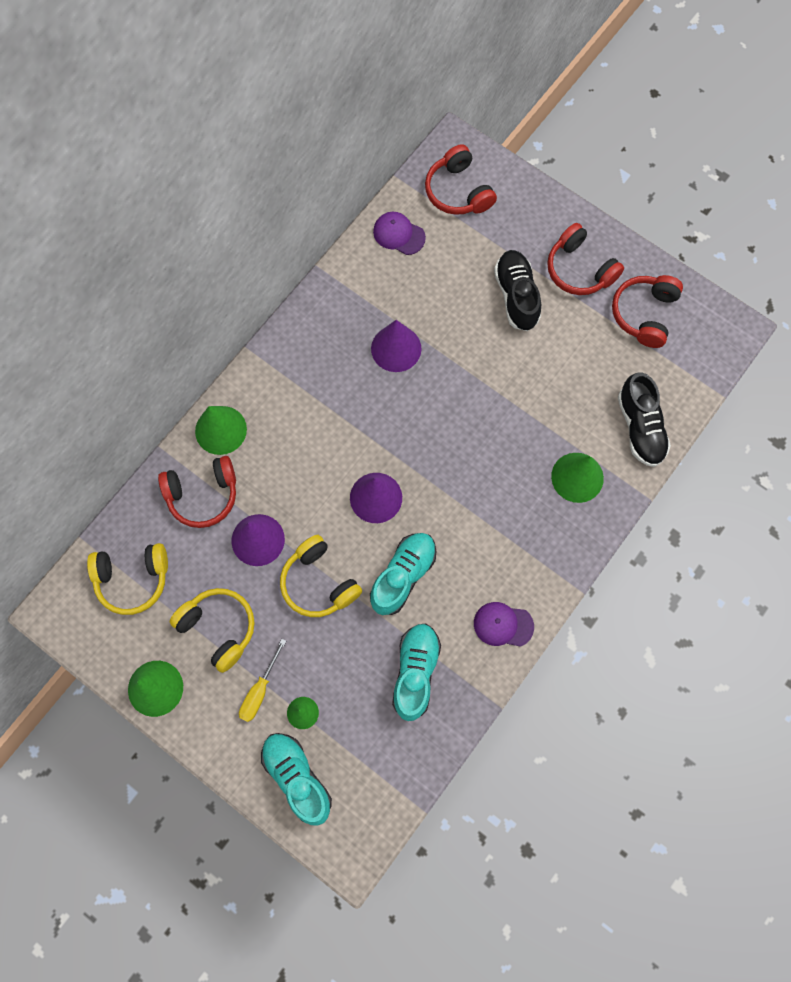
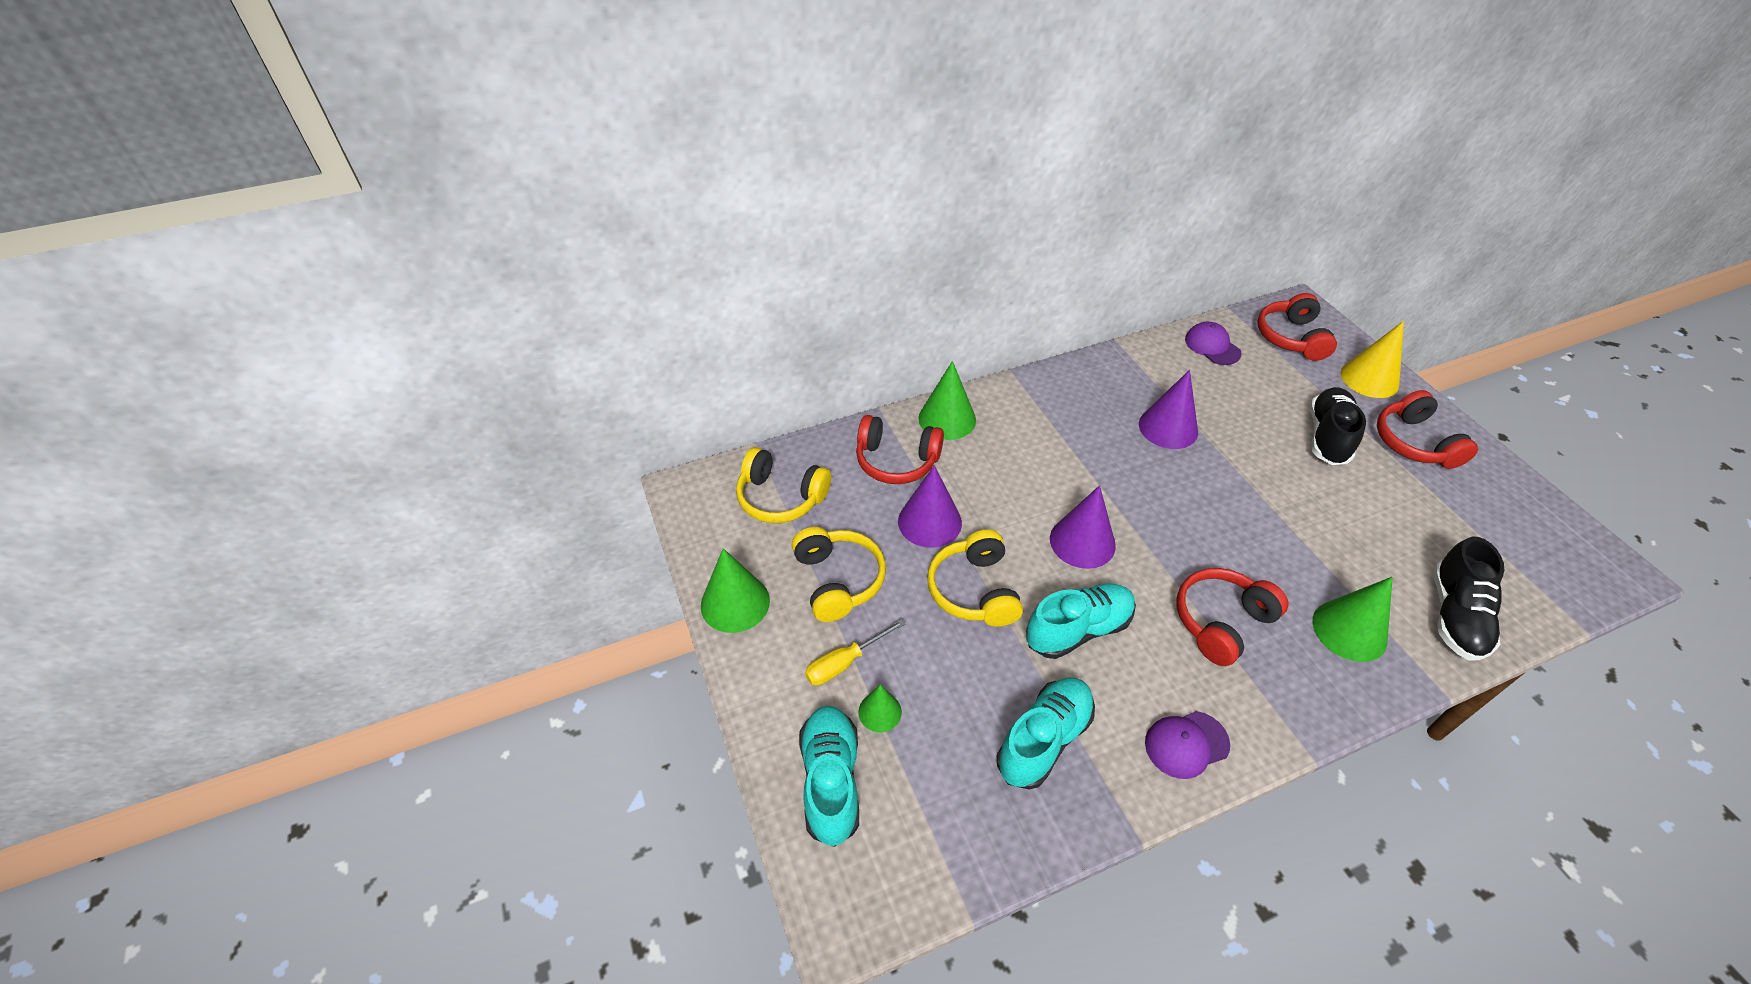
camera: 30 degrees right, 25 degrees down
purple cap [474,602,534,647] -> purple cap turned 60 degrees counterclockwise [1145,711,1230,779]
red headphones [612,275,683,348] -> red headphones moved to [1177,568,1288,666]
none -> yellow cone [1341,321,1404,398]

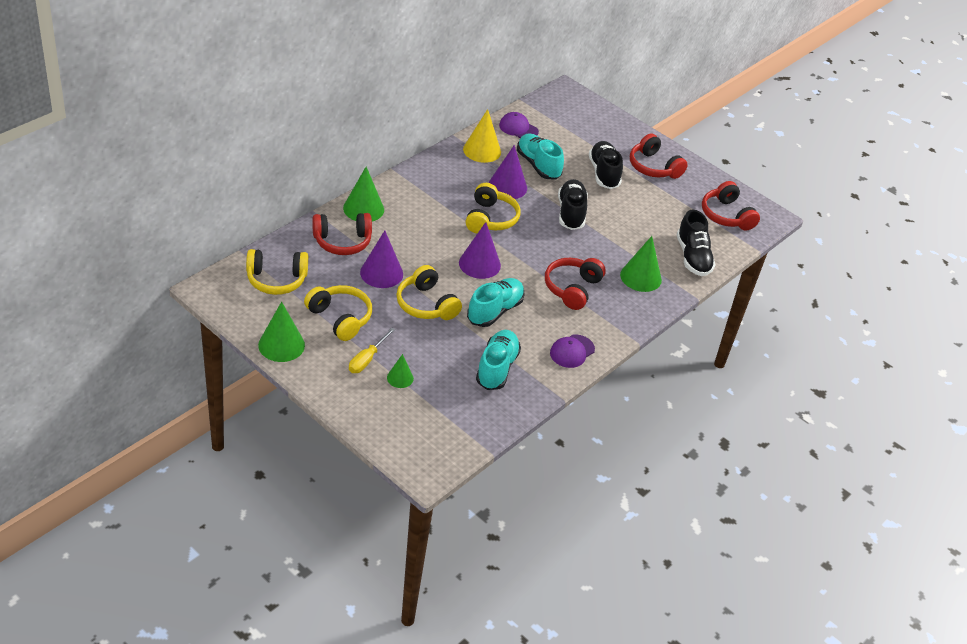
camera: 30 degrees left, 5 degrees down
turquoise shoe [799,706,859,847] -> turquoise shoe moved to [517,133,564,180]
red headphones [1257,293,1337,361] -> red headphones moved to [702,181,760,231]
yellow cone [1341,321,1404,398] -> yellow cone moved to [463,109,501,163]
none -> yellow headphones [466,183,521,233]
none -> black shoe [558,179,588,230]

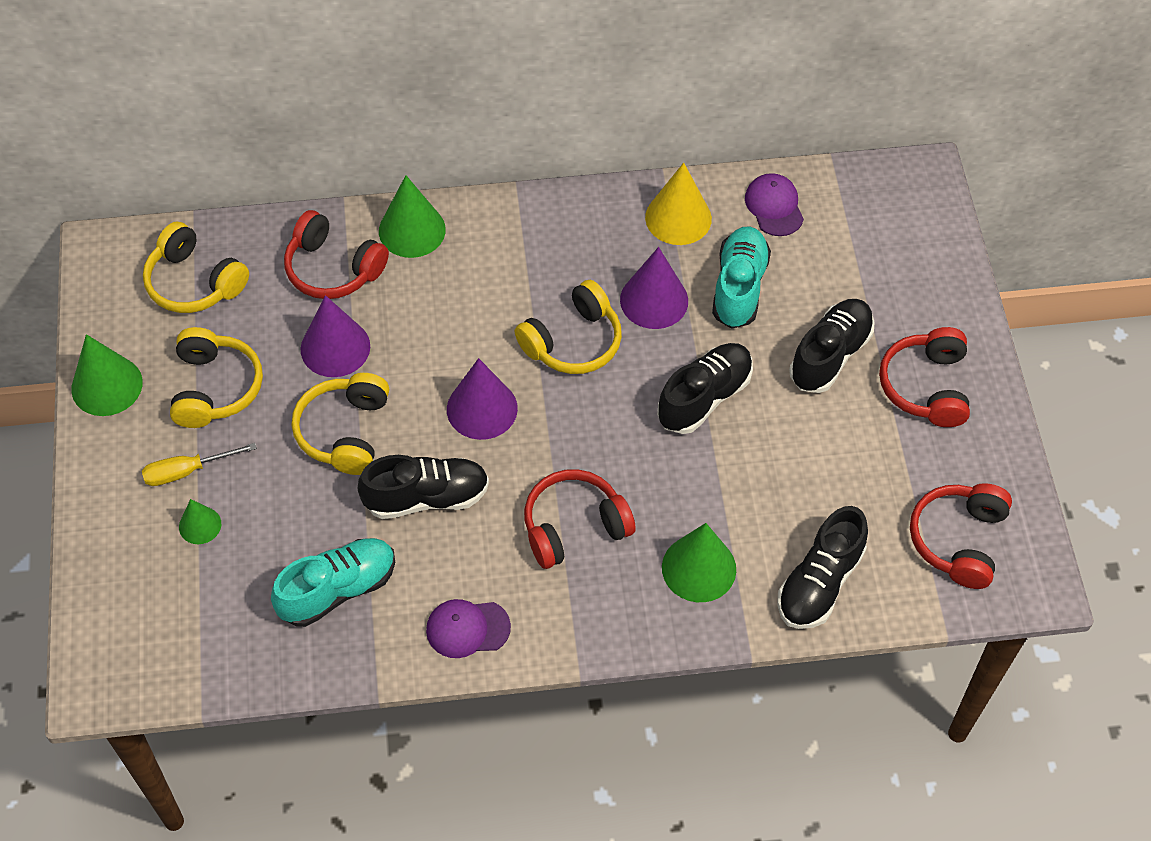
camera: 45 degrees right, 15 degrees up
turquoise shoe [467,278,525,327] -> black shoe [358,455,489,519]

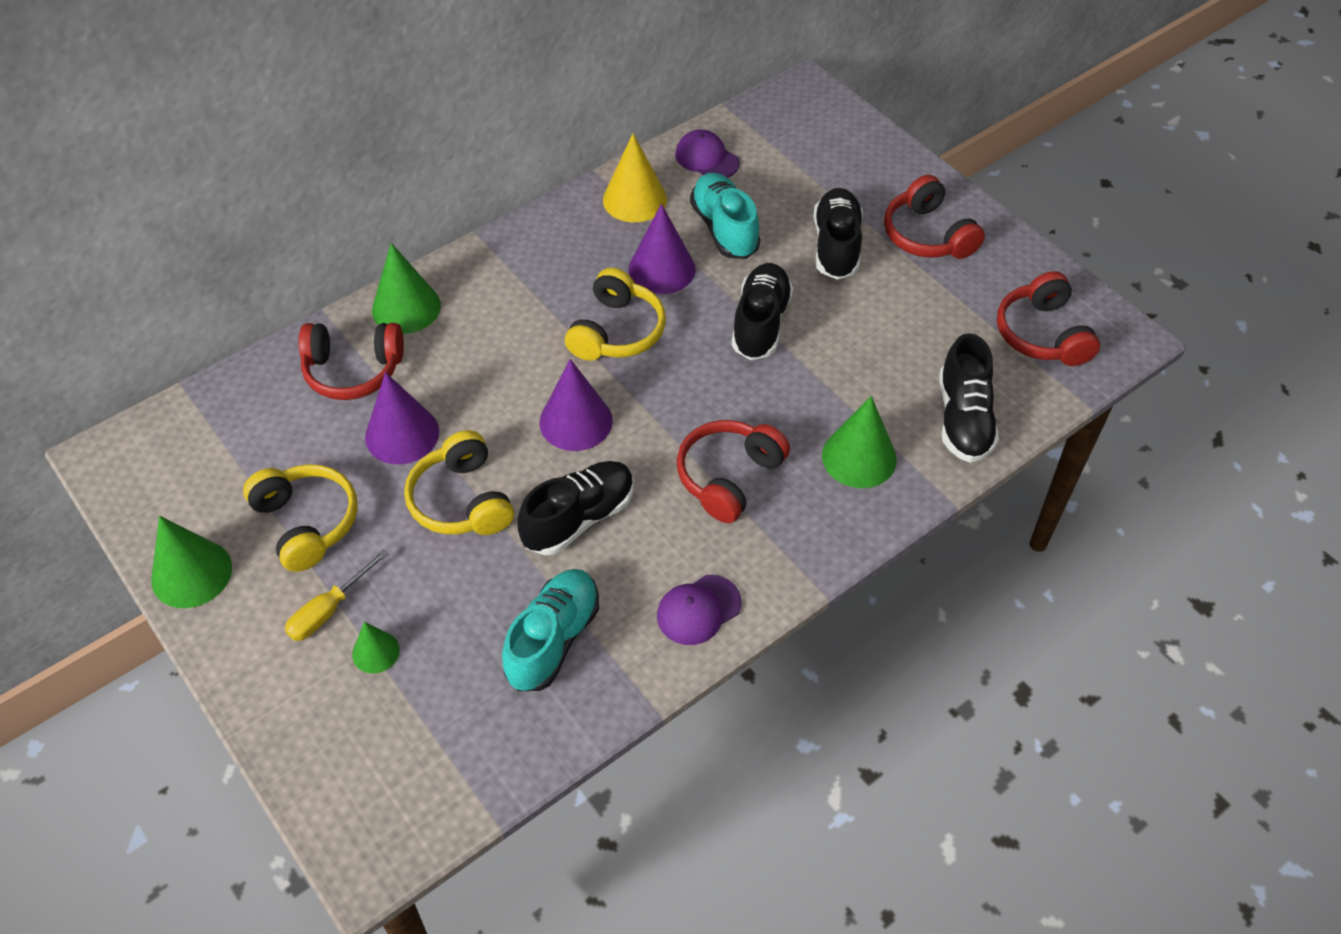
camera: 30 degrees left, 5 degrees down
yellow headphones [143,221,249,313] -> none

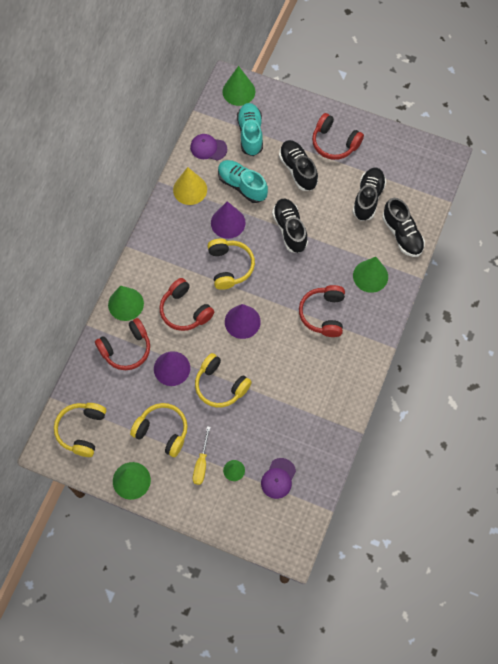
camera: 30 degrees left, 15 degrees up
turquoise shoe [502,569,599,691] -> turquoise shoe moved to [237,103,263,156]
black shoe [517,461,634,555] -> black shoe moved to [352,168,386,221]
purple cap [657,575,741,645] -> purple cap moved to [261,458,296,499]
red headphones [997,271,1100,366] -> red headphones moved to [160,278,214,331]
none -> yellow headphones [54,403,106,457]
none -> green cone [222,66,255,106]

